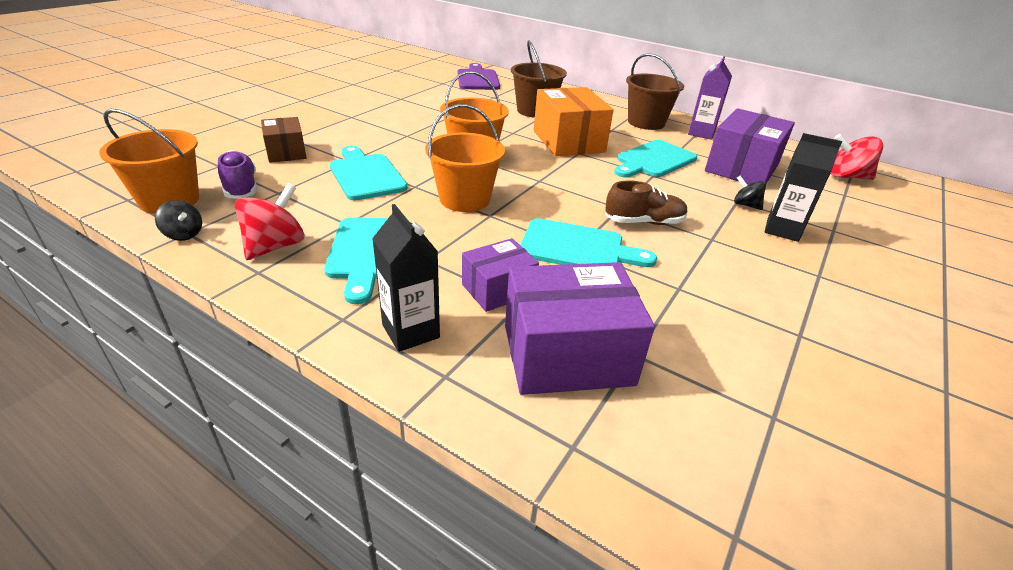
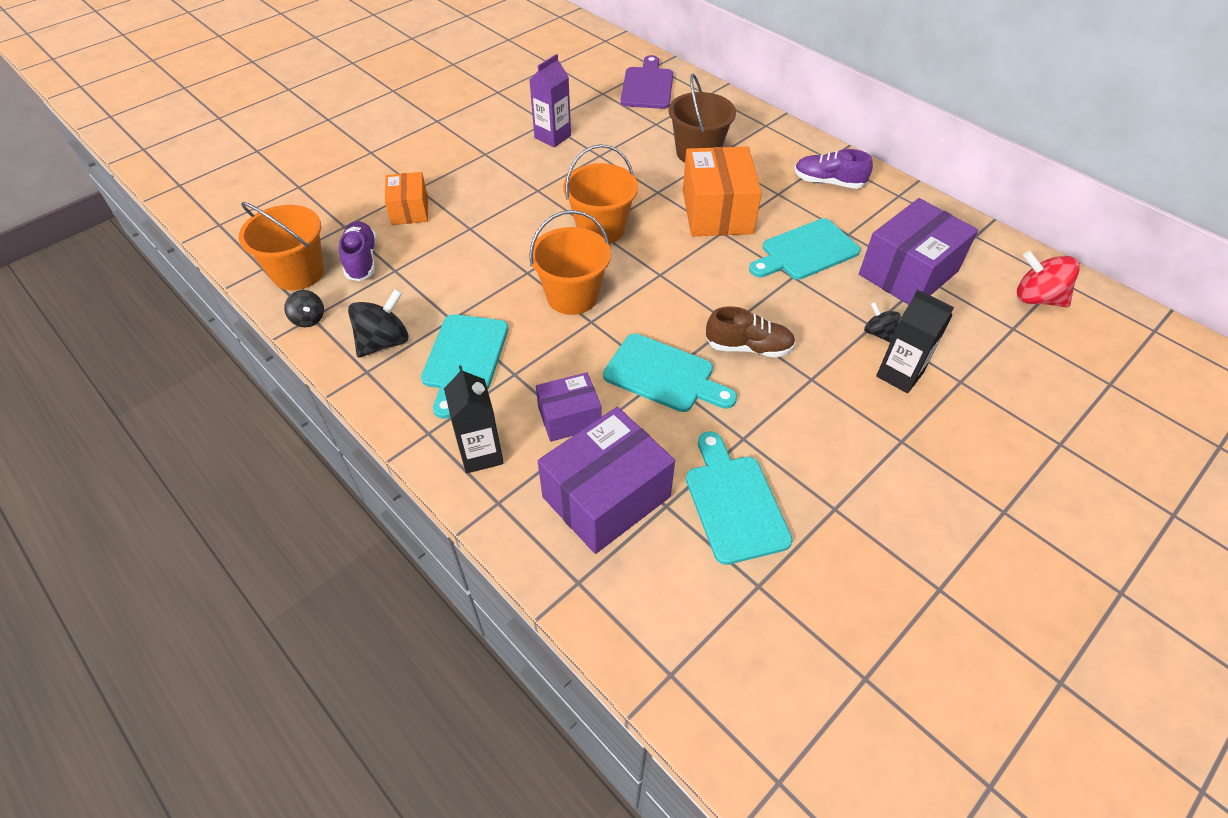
camera: 15 degrees right, 15 degrees up
red spinning top [235,183,304,260] -> black spinning top [348,289,409,358]
brown box [261,117,306,163] -> orange box [385,172,428,225]
turquoise cutting board [330,146,408,200] -> turquoise cutting board moved to [686,431,793,565]
purple box [505,262,655,395] -> purple box turned 45 degrees counterclockwise [538,407,675,554]
brown bucket [626,53,684,130] -> purple shoe [794,149,873,189]
purple carton [688,56,732,140] -> purple carton moved to [529,54,571,147]

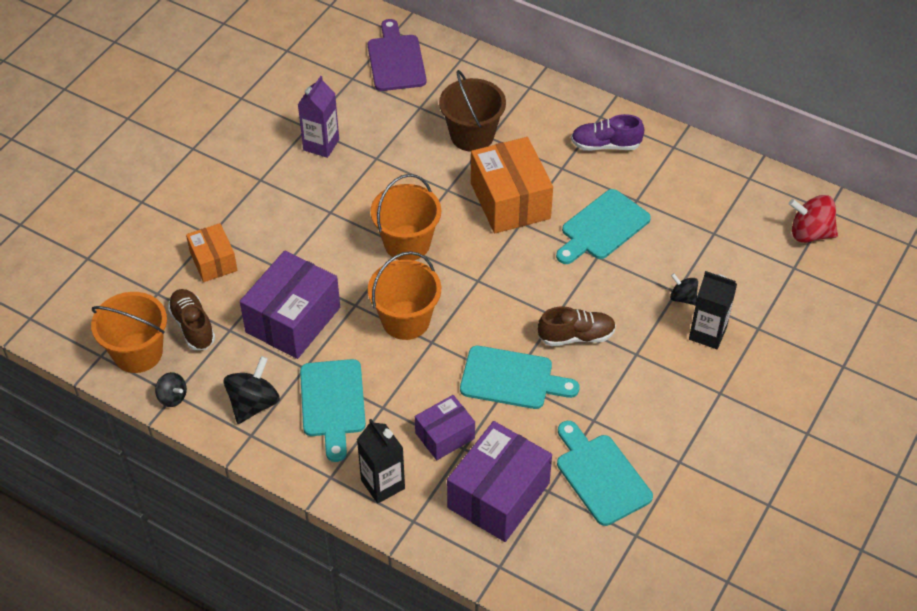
camera: 15 degrees left, 0 degrees up
purple shoe [339,221,377,281] -> brown shoe [167,289,215,350]
purple box [859,198,978,305] -> purple box moved to [240,250,340,359]

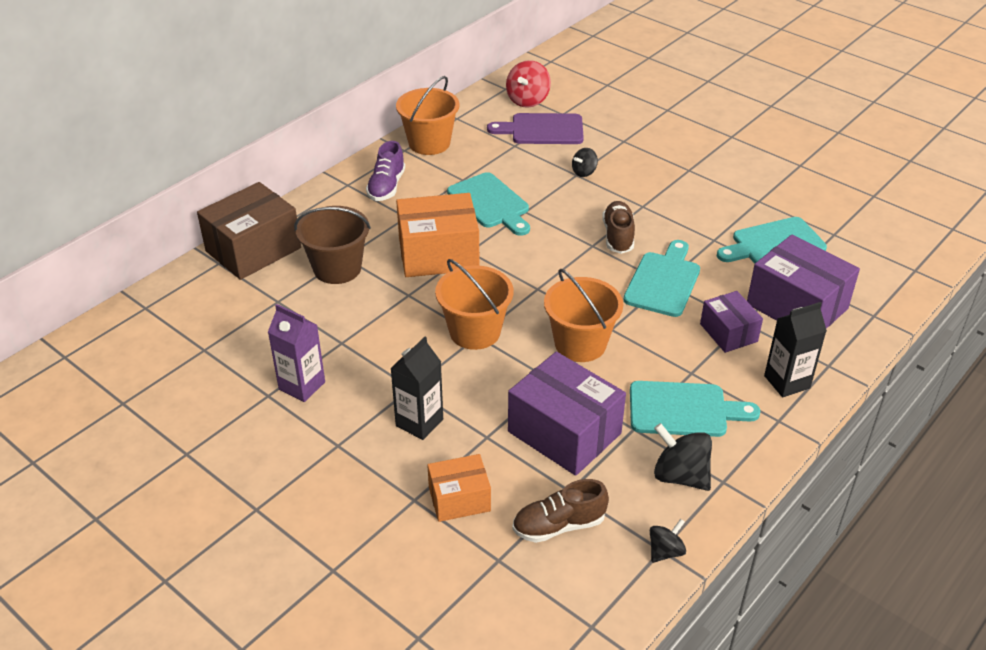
camera: 80 degrees left, 10 degrees down
orange bucket [91,292,167,373] -> orange bucket moved to [396,76,459,155]
purple cutting board [368,19,426,91] -> purple cutting board moved to [487,113,584,144]
black carton [689,271,737,349] -> black carton moved to [390,337,443,440]
none -> brown box [197,182,301,280]

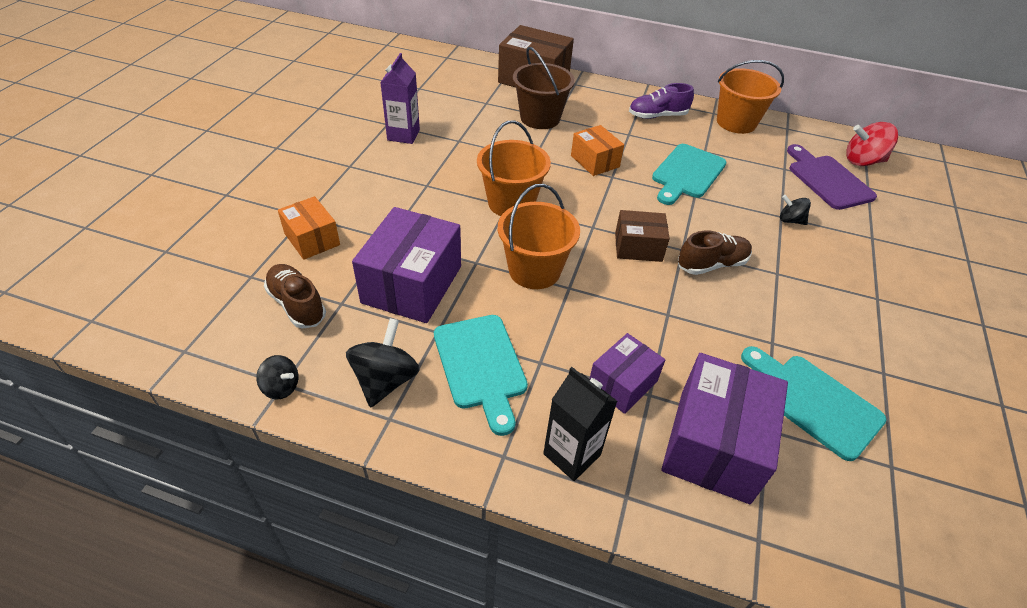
camera: 65 degrees right, 5 degrees up
black carton [390,337,443,440] -> none
orange box [396,193,480,277] -> orange box [571,125,624,176], size x0.58
turquoise cutting board [623,240,700,317] -> none
none -> brown box [615,210,670,262]

